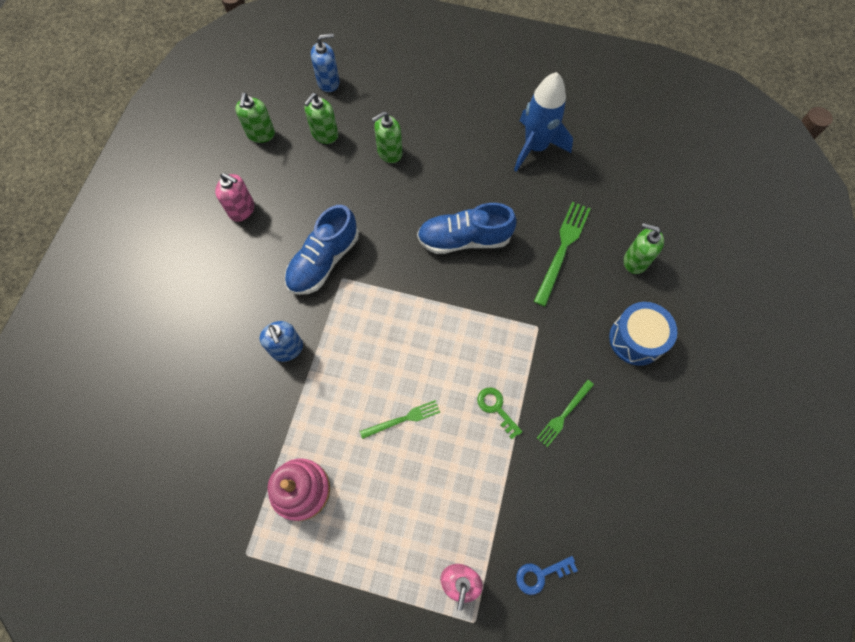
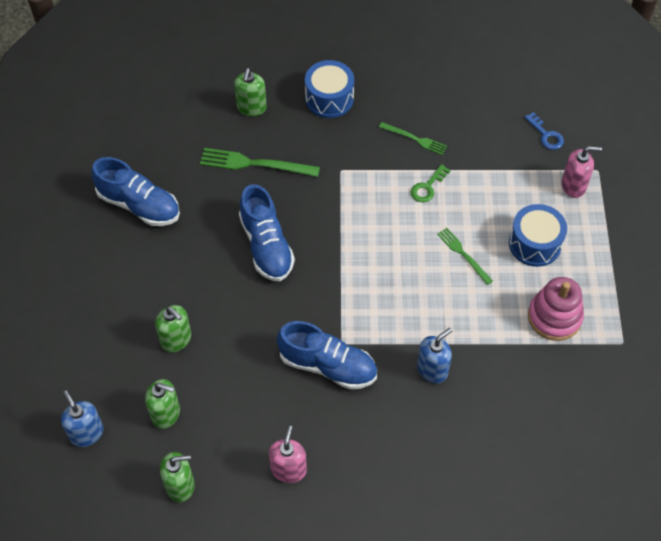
camera: 105 degrees left, 10 degrees down
blue rocket [514,72,573,172] -> blue shoe [91,157,180,226]
none -> blue drum [509,204,567,267]

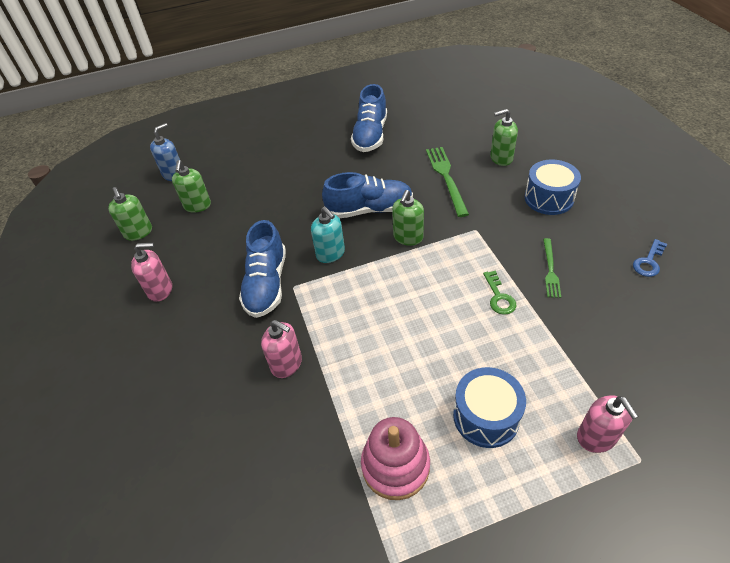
camera: 75 degrees right, 10 degrees down
green soap dispenser [155,305,191,352] -> green soap dispenser moved to [392,190,424,246]
blue shoe [239,184,295,281] -> blue shoe turned 150 degrees counterclockwise [322,172,413,218]
green key [411,164,451,202] -> green key turned 120 degrees counterclockwise [483,271,517,315]
blue soap dispenser [417,328,452,383] -> pink soap dispenser [261,320,302,378]
green fork [437,228,493,285] -> none
blue key [525,112,564,150] -> blue key moved to [633,239,667,277]
none -> turquoise soap dispenser [311,207,345,263]

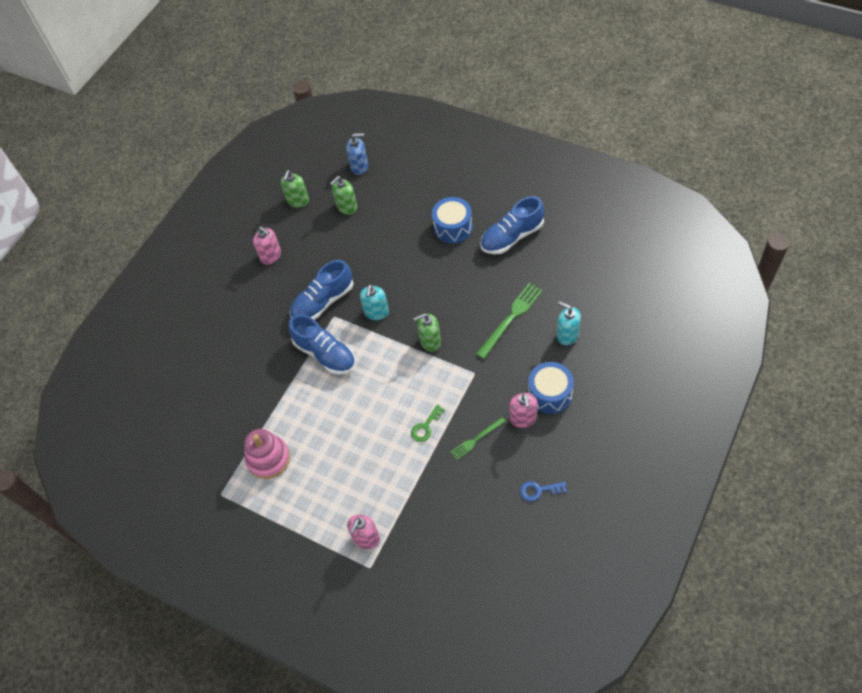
camera: 50 degrees right, 10 degrees up
pink soap dispenser [261,320,302,378] -> pink soap dispenser moved to [510,393,537,428]
blue shoe [322,172,413,218] -> blue shoe moved to [289,315,355,375]
blue drum [453,367,526,448] -> blue drum moved to [432,197,473,244]
green soap dispenser [490,109,518,166] -> turquoise soap dispenser [557,301,581,345]

